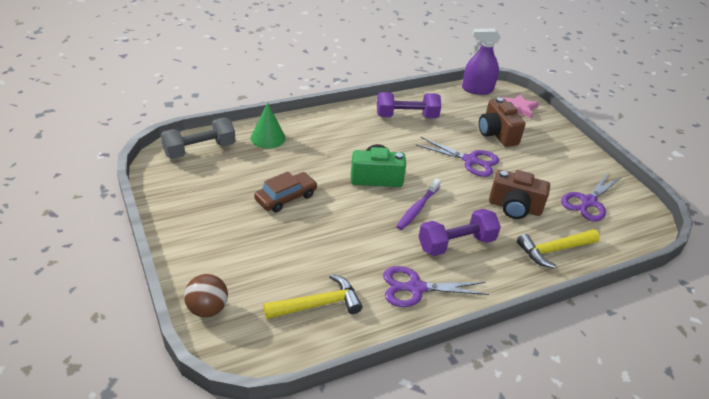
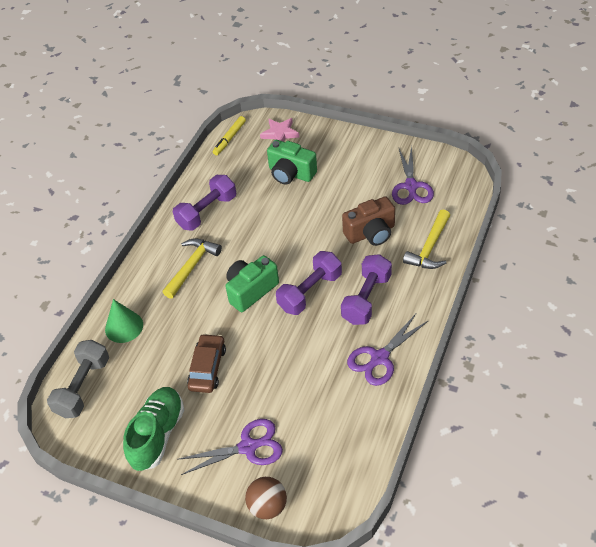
camera: 35 degrees left, 10 degrees up
yellow hammer [263,274,363,319] -> yellow hammer moved to [163,238,222,299]
purple toothbrush [396,178,441,230] -> purple dumbbell [276,251,342,315]
purple scissors [416,137,499,177] -> purple scissors moved to [177,419,283,475]
purple spray bottle [462,29,501,95] -> yellow marker [213,116,246,155]
brown camera [479,97,525,147] -> green camera [267,140,317,184]
none -> green shoe [123,387,184,471]

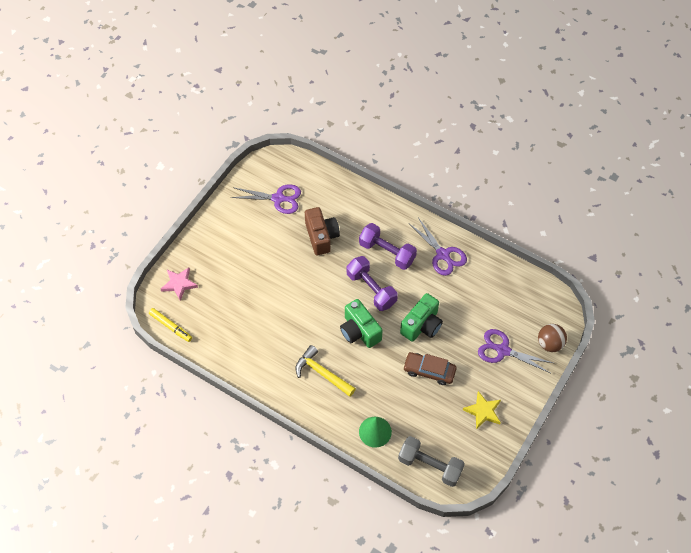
camera: 85 degrees left, 10 degrees up
green shoe [123,387,184,471] -> yellow star [463,391,501,430]
purple dumbbell [173,175,236,230] -> none
purple scissors [177,419,283,475] -> purple scissors turned 60 degrees counterclockwise [478,329,553,373]
green camera [267,140,317,184] -> green camera moved to [400,293,443,342]
yellow hammer [403,209,450,269] -> none

